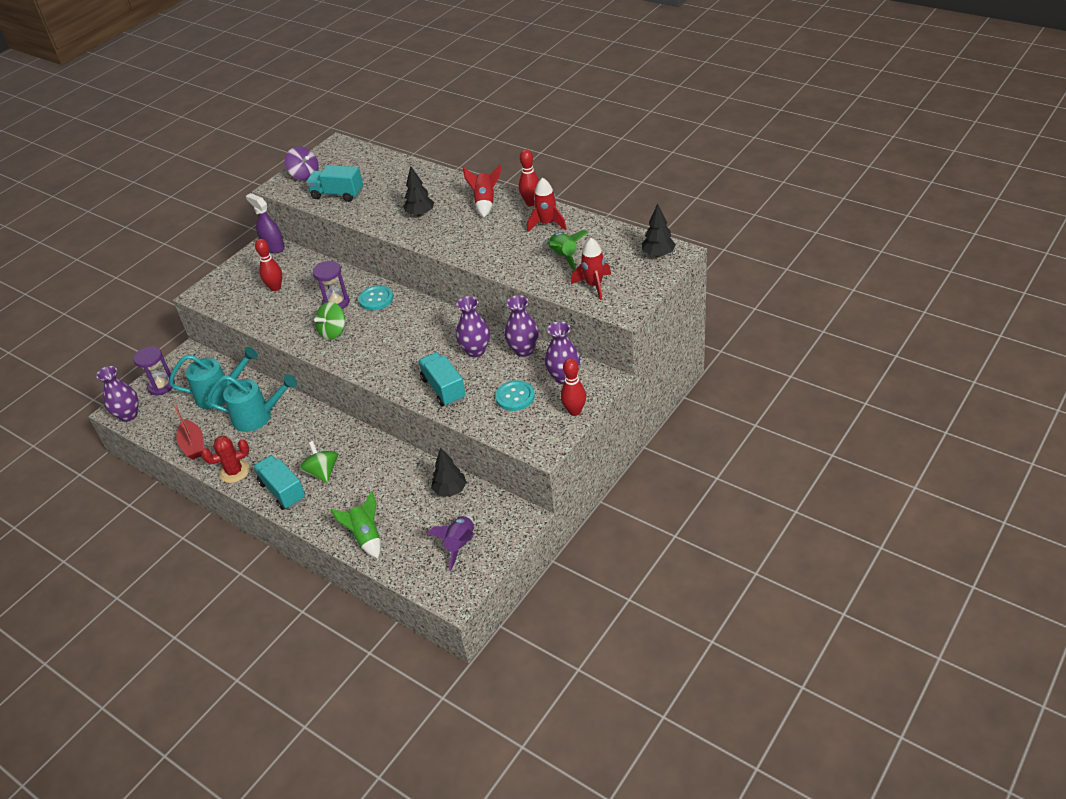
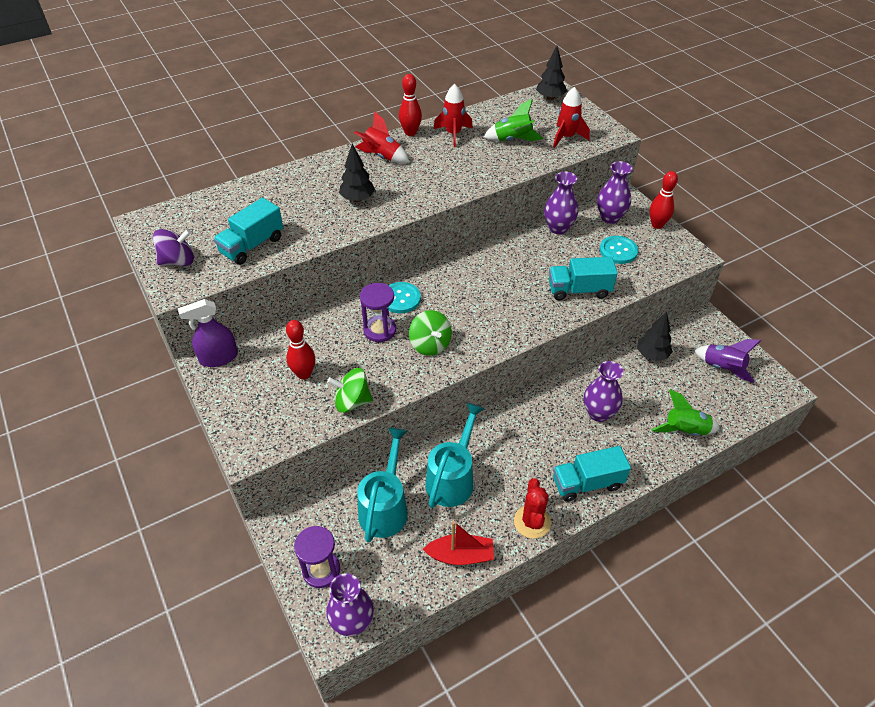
camera: 70 degrees left, 5 degrees up
green spinning top [299,441,338,483] -> green spinning top moved to [327,368,373,413]
purple vase [456,296,490,357] -> purple vase moved to [584,361,623,422]

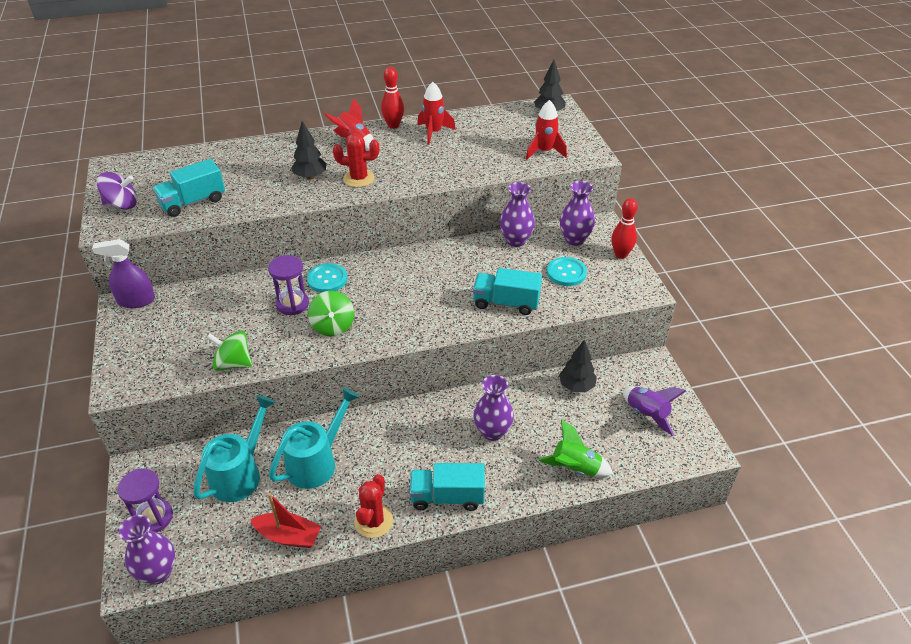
camera: 15 degrees right, 5 degrees down
red bowling pin [286,320,315,380] -> none
green rocket [484,99,543,141] -> none
none -> red cactus [333,133,379,187]

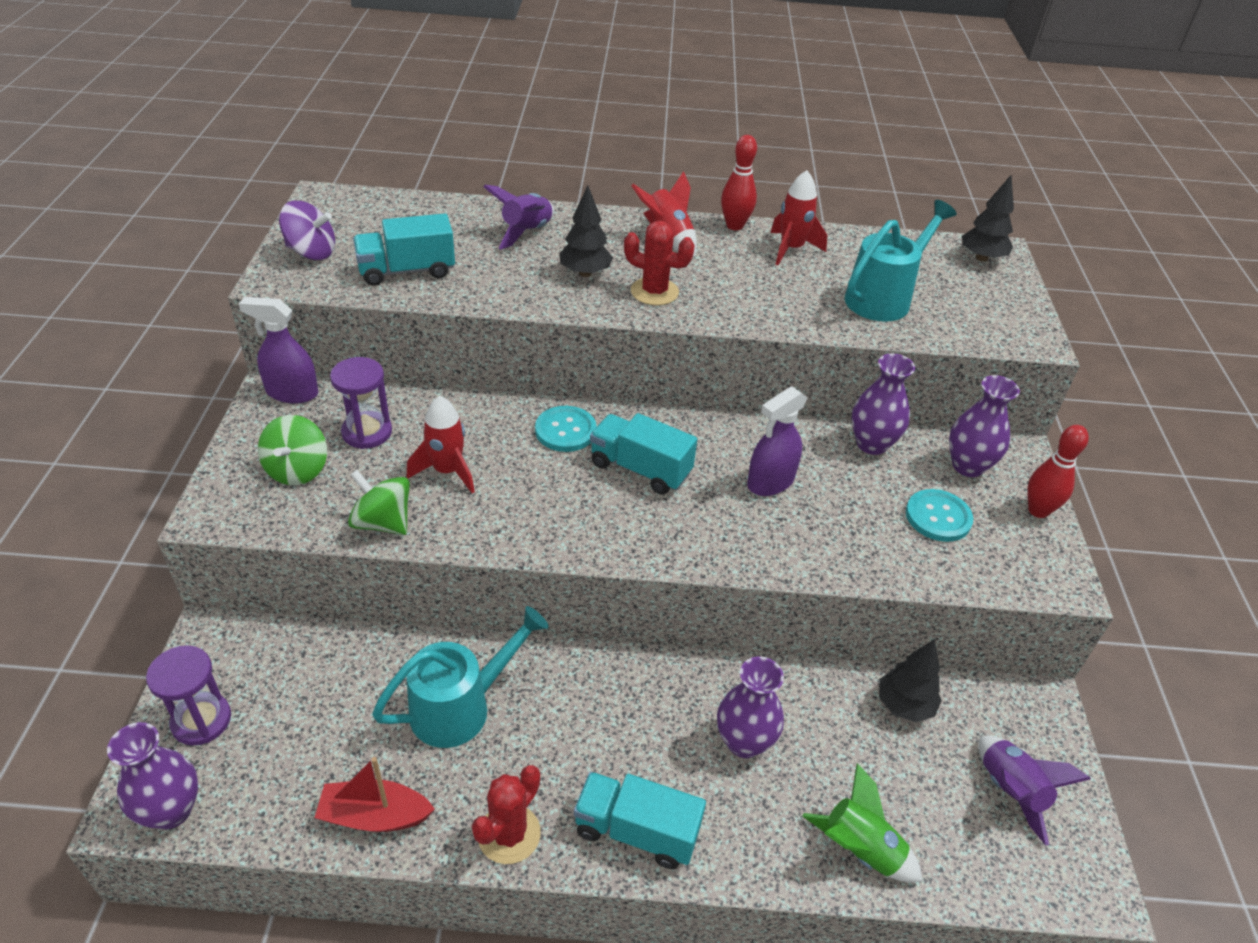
camera: 15 degrees right, 0 degrees up
turquoise watering can [193,395,275,502] -> turquoise watering can moved to [844,200,957,322]
red boat [250,493,321,548] -> red boat turned 150 degrees clockwise [315,757,435,832]
purple hourglass [268,255,309,315] -> purple hourglass moved to [330,357,392,449]
green spinning top [308,291,354,336] -> green spinning top moved to [258,415,327,485]
turquoise truck [473,268,542,315] -> turquoise truck moved to [590,413,697,495]
red rocket [526,100,567,159] -> red rocket moved to [407,396,475,493]
none -> purple rocket [483,185,554,249]
none -> purple spray bottle [747,386,808,496]

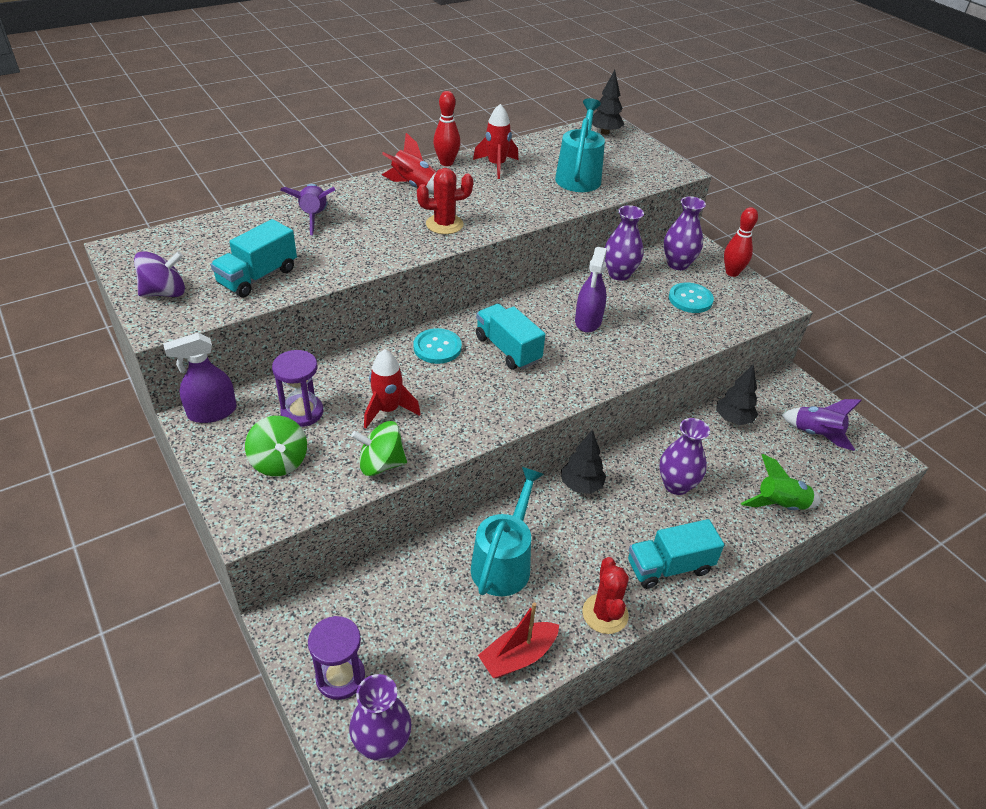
camera: 35 degrees left, 0 degrees up
black tree [559,186,613,277] -> black tree moved to [561,430,606,494]
turquoise truck [590,413,697,495] -> turquoise truck turned 60 degrees clockwise [476,304,545,370]

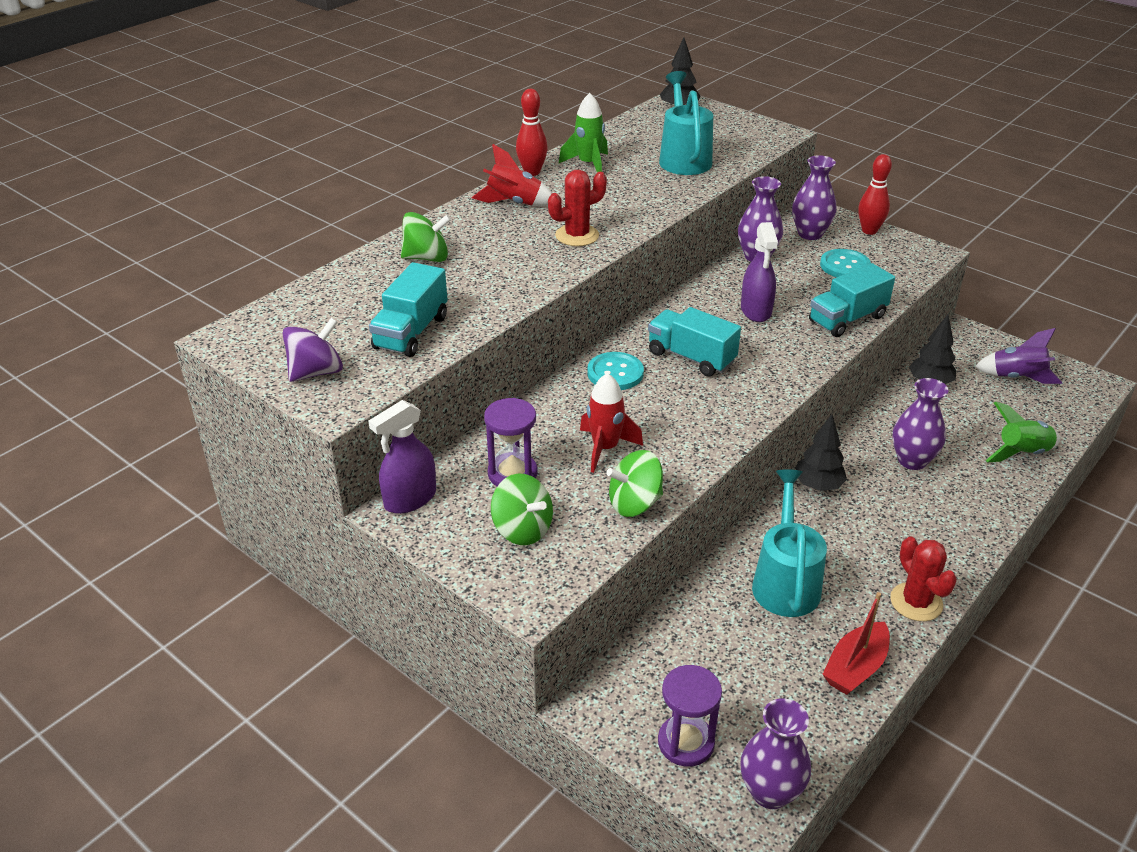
camera: 15 degrees left, 5 degrees down
purple rocket [280,184,335,235] -> green spinning top [401,212,451,262]
red rocket [473,104,518,179] -> green rocket [559,93,608,172]
turquoise truck [628,519,724,589] -> turquoise truck moved to [809,263,895,337]

